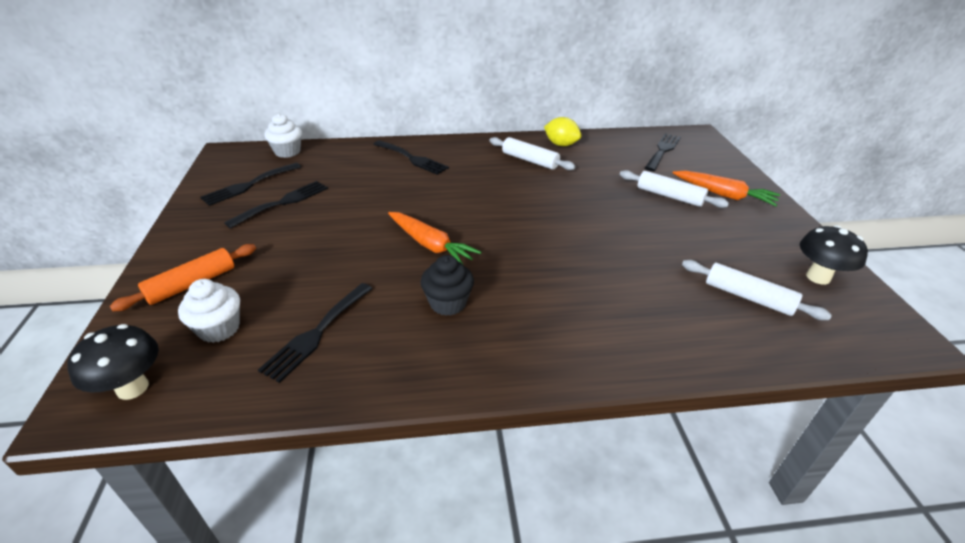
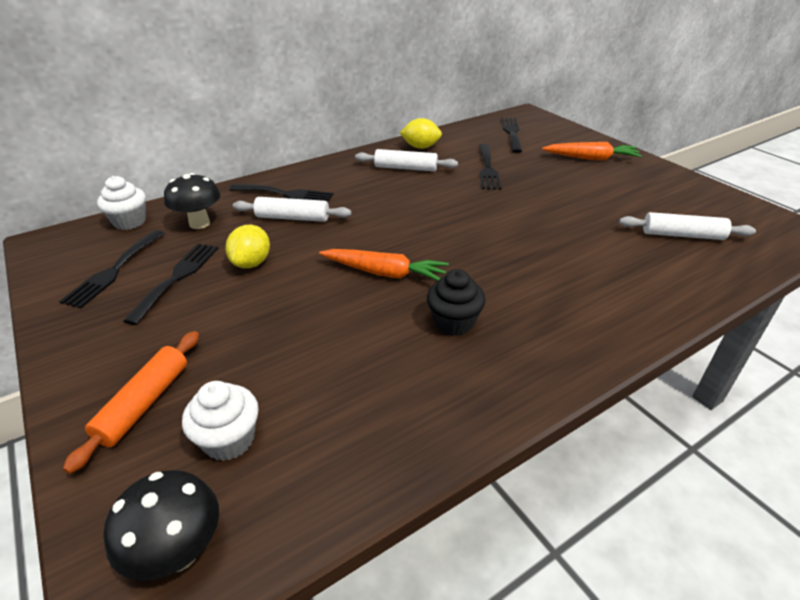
camera: 25 degrees left, 0 degrees up
black fork [258,283,373,383] -> black fork moved to [479,144,501,190]
white rolling pin [620,170,729,208] -> white rolling pin moved to [233,197,351,222]
black mushroom [800,225,868,285] -> black mushroom moved to [164,173,220,229]
none -> yellow lemon [226,225,270,268]

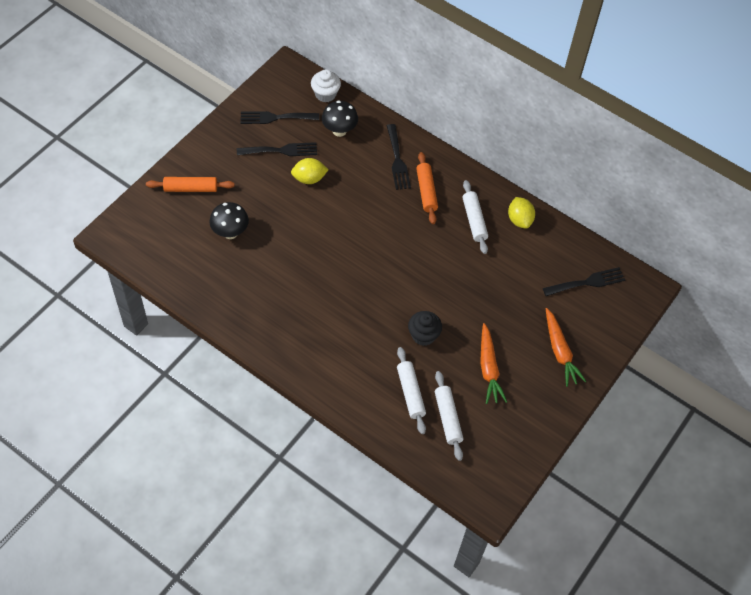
camera: 65 degrees right, 20 degrees up
black mushroom [104,470,219,581] -> black mushroom moved to [209,202,249,239]
white cupcake [182,381,259,461] -> none
white rolling pin [233,197,351,222] -> white rolling pin moved to [397,347,426,434]
orange carrot [319,249,449,281] -> orange carrot moved to [480,323,507,404]
black cupcake [427,269,486,336] -> black cupcake moved to [408,311,442,346]
black fork [479,144,501,190] -> none
none -> orange rolling pin [416,152,438,224]

